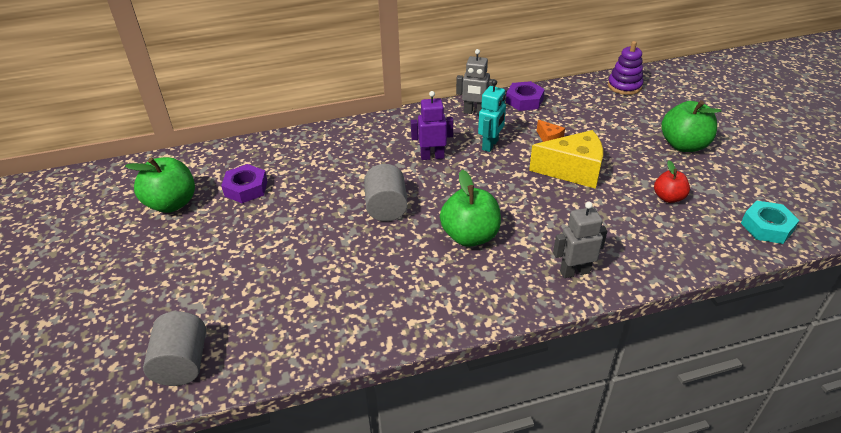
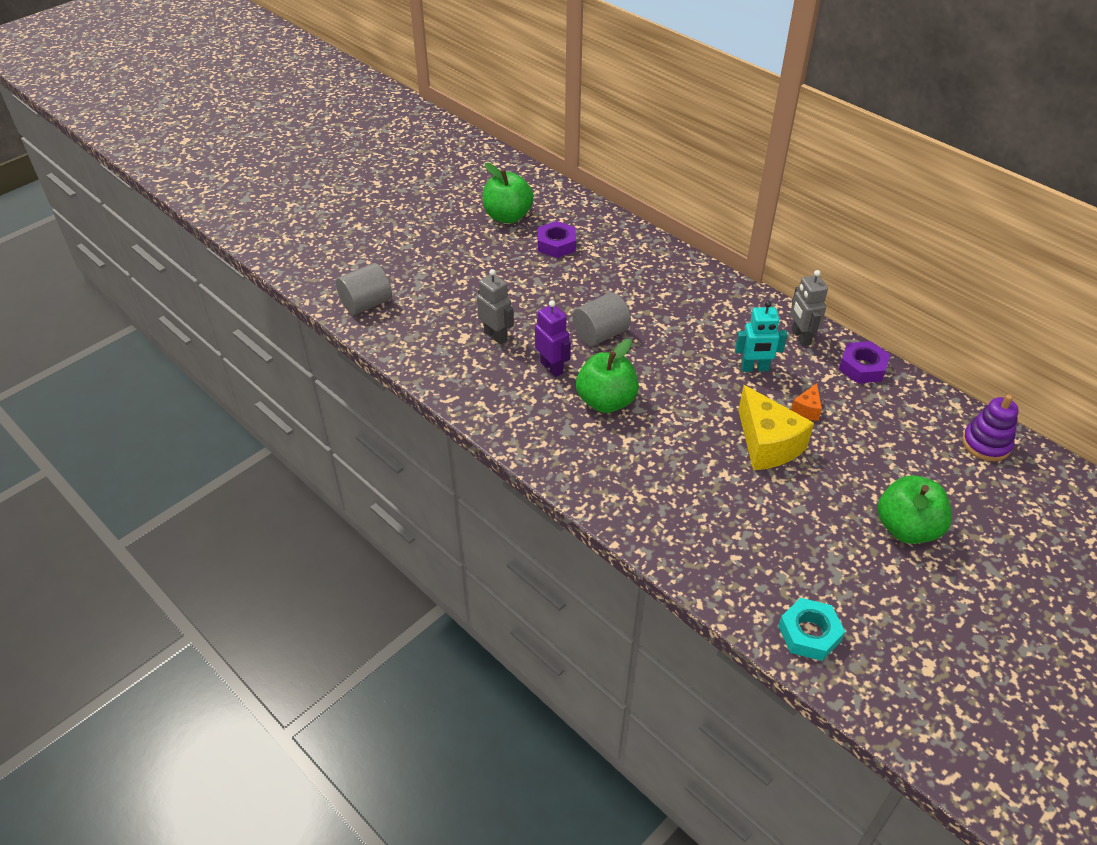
camera: 60 degrees right, 5 degrees up
purple robot [411,91,453,160] -> purple robot moved to [535,300,571,377]
grey robot [553,202,607,278] -> grey robot moved to [477,269,514,345]
red apple [654,160,690,203] -> none

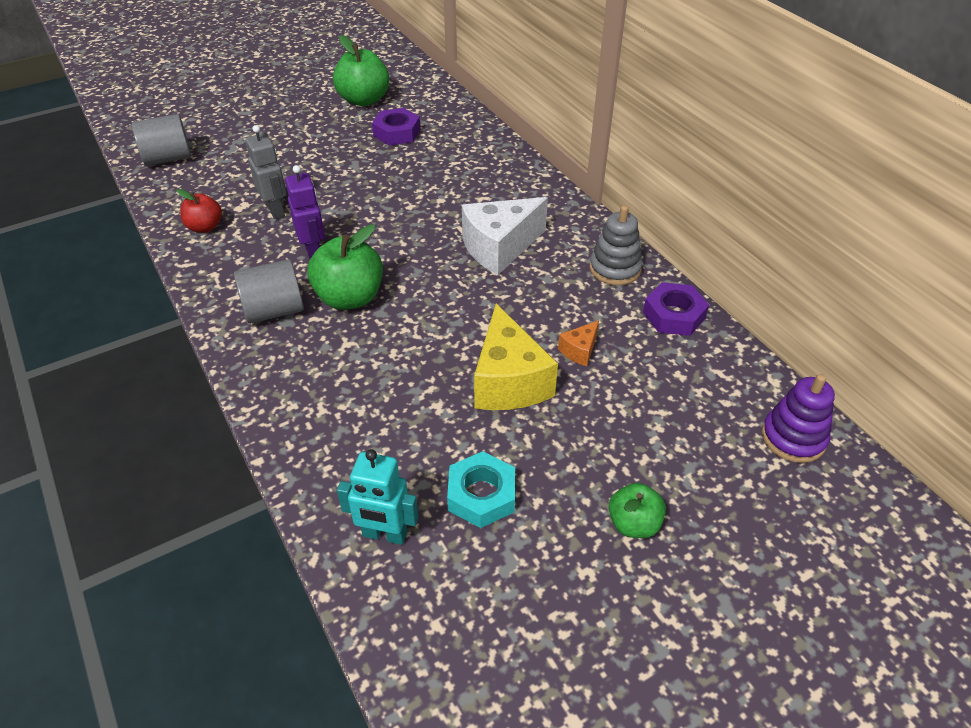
camera: 15 degrees right, 0 degrees up
grey cylinder [572,292,631,346] -> grey cylinder moved to [234,259,304,324]
turquoise robot [735,301,787,372] -> turquoise robot moved to [337,449,418,545]
turquoise nut [778,598,845,661] -> turquoise nut moved to [447,451,515,528]
grey robot [790,270,828,346] -> grey stacking toy [590,205,643,285]
green apple [878,476,952,544] -> green apple [609,483,666,538], size x0.59
none -> red apple [177,189,222,233]
none -> white cheese [462,197,548,275]

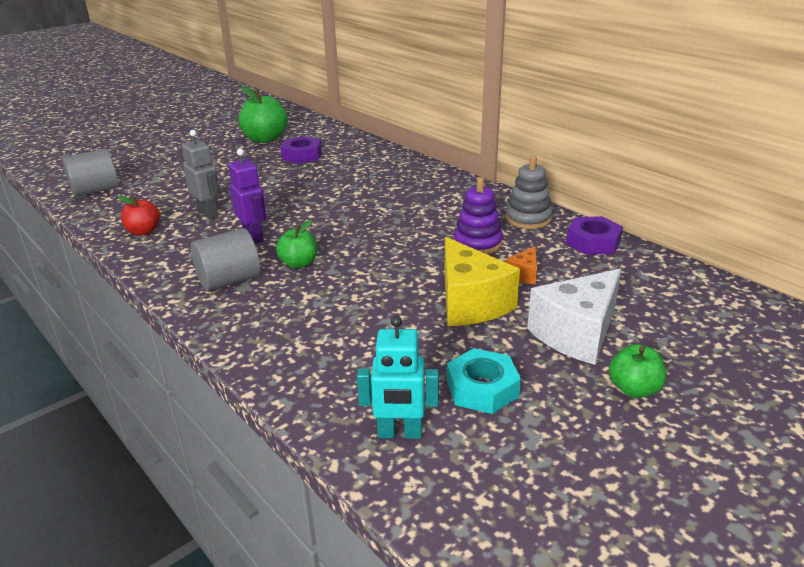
camera: 10 degrees left, 15 degrees down
green apple [307,224,383,310] -> green apple [276,219,317,268], size x0.59
white cheese [462,197,548,275] -> white cheese moved to [527,269,622,365]
purple stacking toy [762,374,835,463] -> purple stacking toy moved to [454,177,503,254]

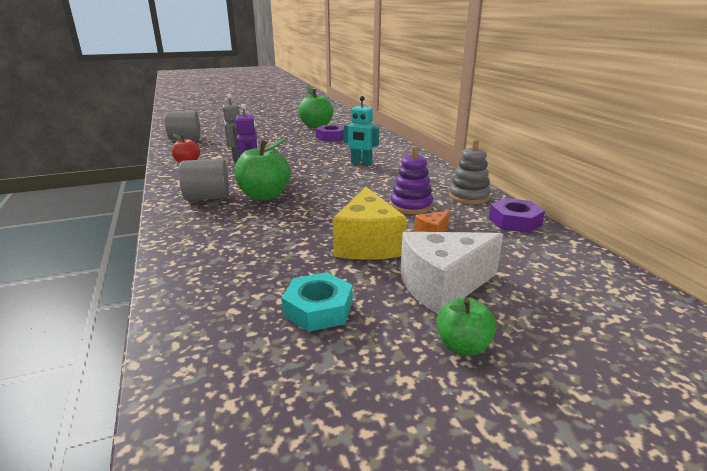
camera: 20 degrees right, 5 degrees down
green apple [276,219,317,268] -> green apple [235,137,291,200], size x1.69
turquoise robot [357,316,439,439] -> turquoise robot moved to [344,96,379,165]

